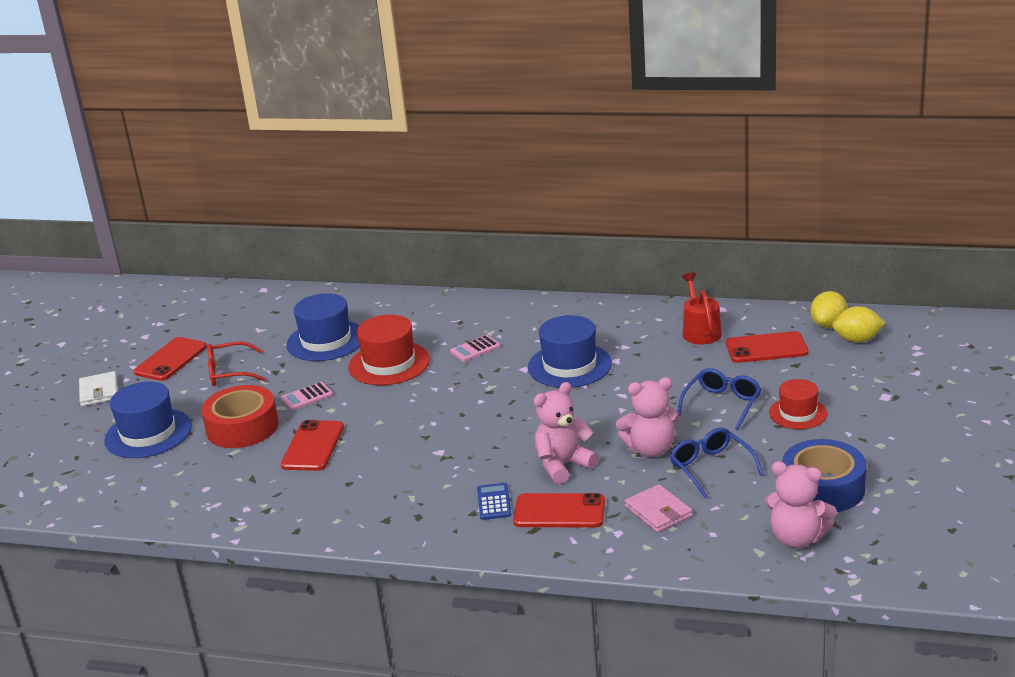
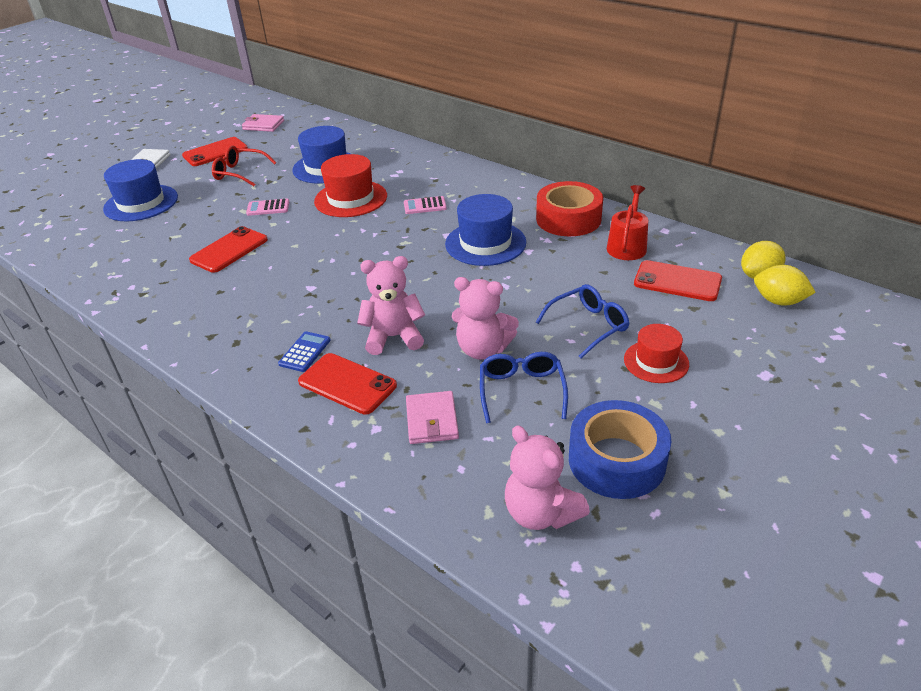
camera: 25 degrees right, 10 degrees up
red tape [201,385,279,448] -> red tape moved to [536,181,603,236]
none -> pink wallet [242,114,284,132]

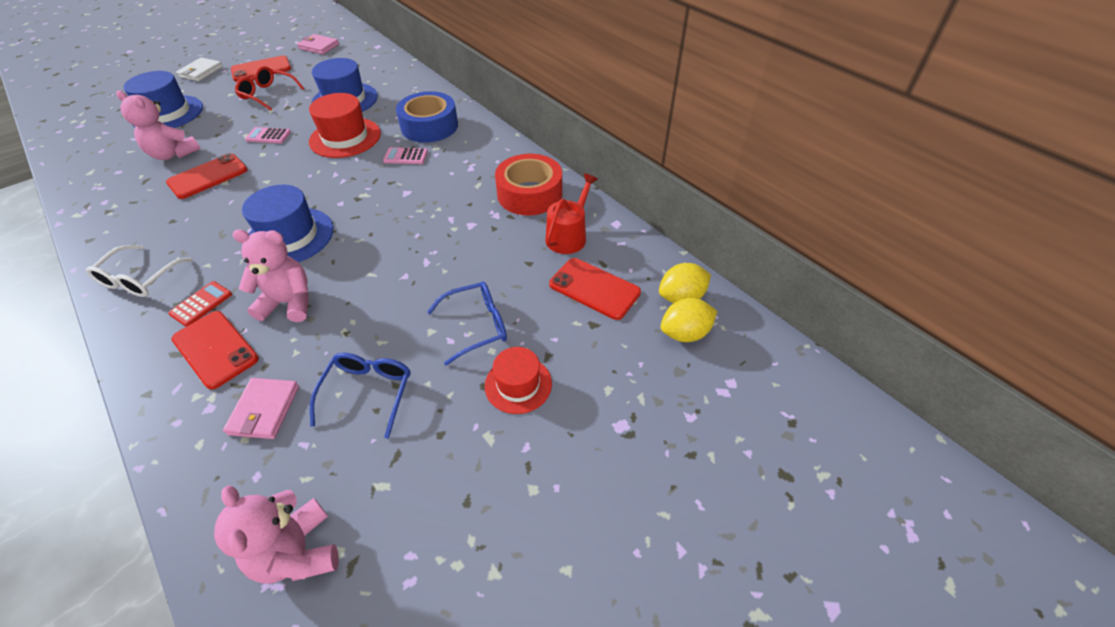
camera: 10 degrees right, 10 degrees up
blue calculator [278,331,331,372] -> red calculator [168,281,232,327]
blue hat [445,194,526,266] -> blue hat moved to [242,185,333,262]
pink teddy bear [452,277,519,360] -> pink teddy bear moved to [116,90,200,160]
blue tape [569,400,671,499] -> blue tape moved to [396,91,458,143]
yellow lemon [754,265,816,306] -> yellow lemon turned 60 degrees counterclockwise [660,298,717,342]
none -> white glasses [86,245,193,297]

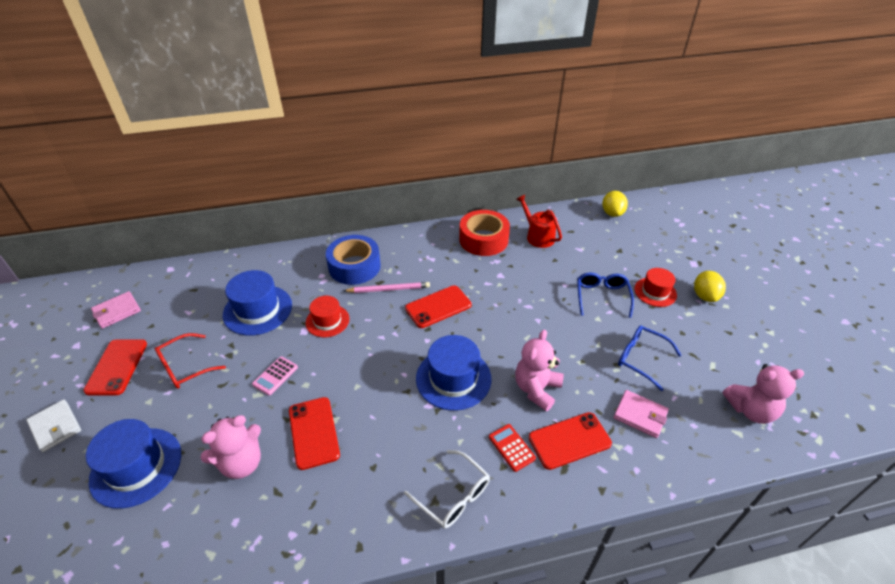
camera: 65 degrees left, 5 degrees down
red hat [309,93,381,158] -> red hat [306,296,349,337], size x0.63
pink calculator [383,147,428,164] -> pink pencil [343,282,430,293]
red phone [549,258,641,320] -> red phone moved to [405,285,471,328]
yellow lemon [660,298,717,342] -> yellow lemon moved to [694,271,726,302]

